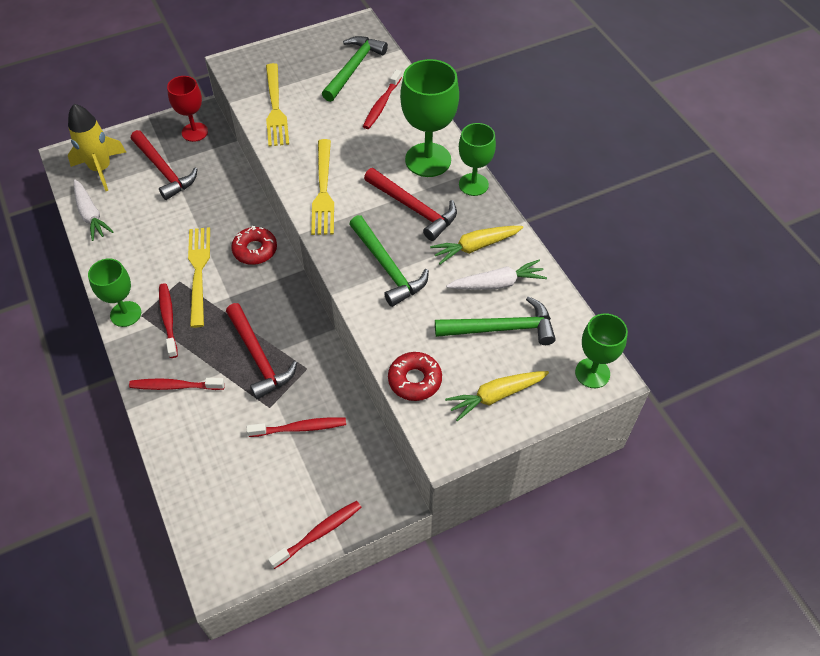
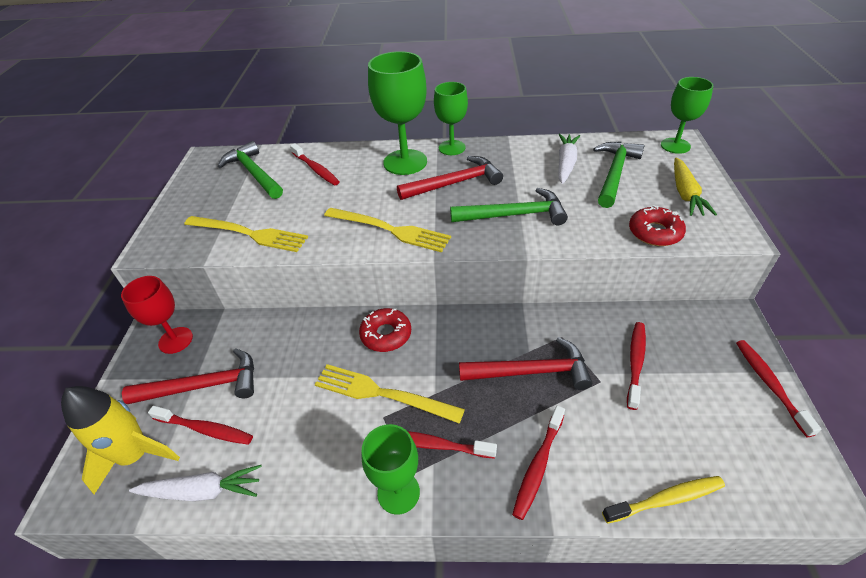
camera: 60 degrees left, 10 degrees down
yellow carrot [430,226,523,264] -> none
none -> red toothbrush [148,406,253,445]
none -> yellow toothbrush [602,476,725,524]

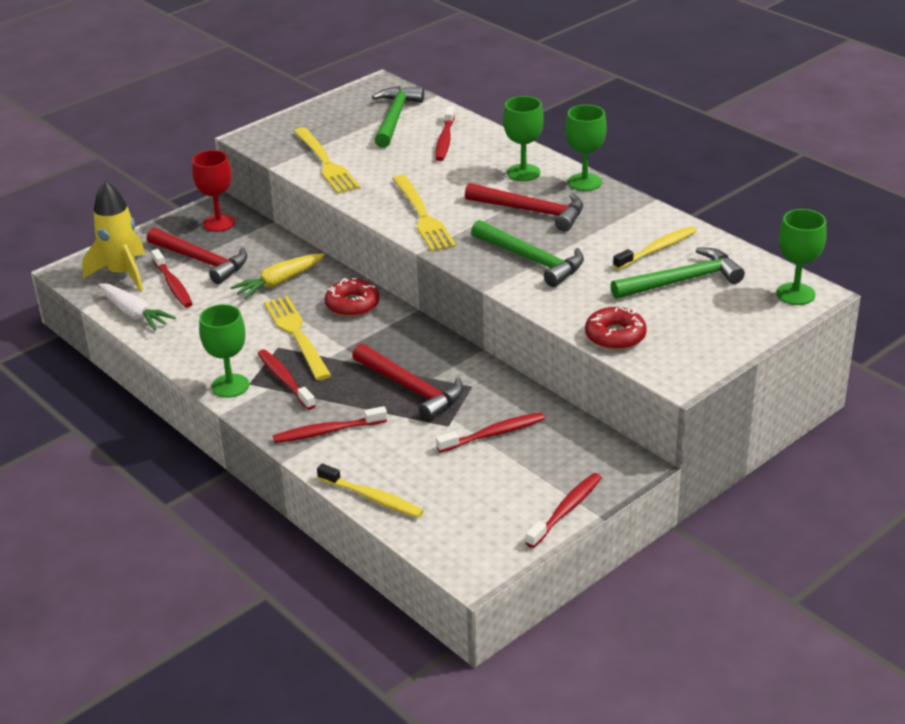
camera: 45 degrees right, 10 degrees down
green goblet [368,51,427,175] -> green goblet [503,96,544,181], size x0.63
white carrot [558,134,580,184] -> yellow toothbrush [613,226,697,270]
yellow carrot [674,158,717,216] -> yellow carrot moved to [230,253,325,299]

